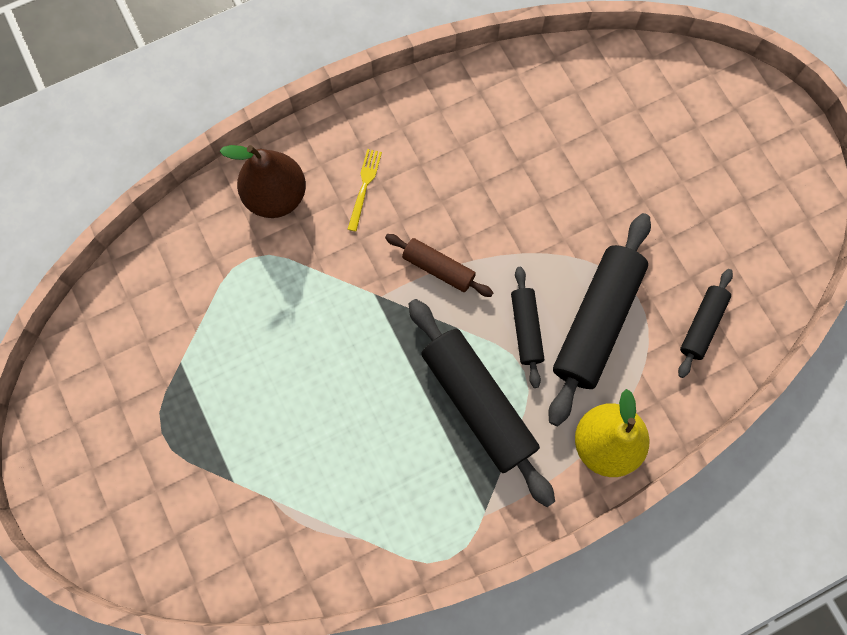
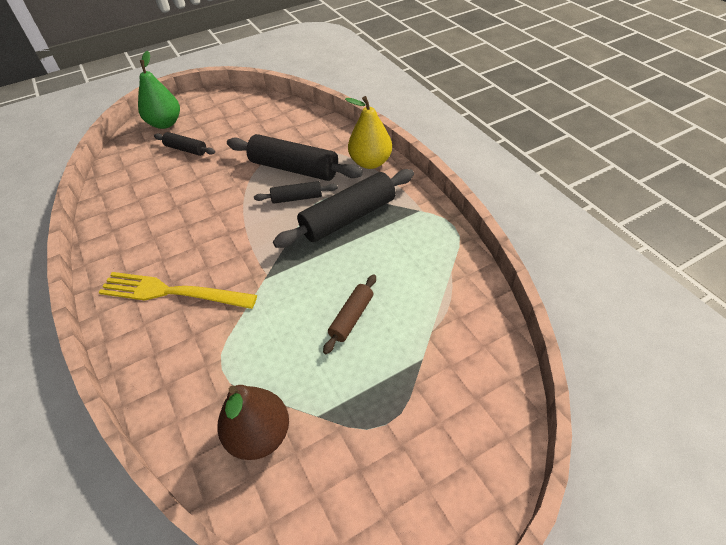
camera: 90 degrees left, 25 degrees down
brown pear [220,145,306,218] -> brown pear moved to [218,385,289,460]
yellow fork [348,149,382,232] -> yellow fork [98,272,257,309], size x2.21
brown rolling pin [385,234,493,297] -> brown rolling pin moved to [323,274,376,354]
black rolling pin [678,269,733,378] -> black rolling pin moved to [154,132,215,156]
none -> green pear [138,51,180,129]

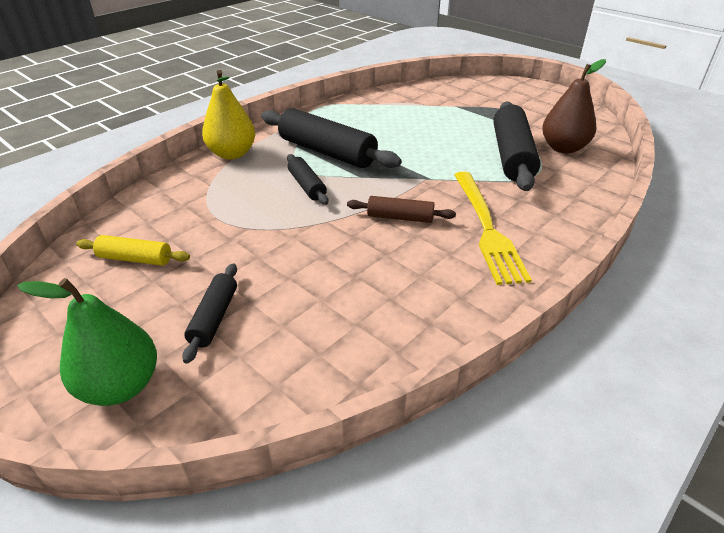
camera: 110 degrees left, 10 degrees down
black rolling pin [227,134,363,181] -> black rolling pin moved to [493,101,541,191]
brown rolling pin [323,274,376,354] -> brown rolling pin moved to [347,196,456,223]
none -> yellow rolling pin [76,235,190,266]

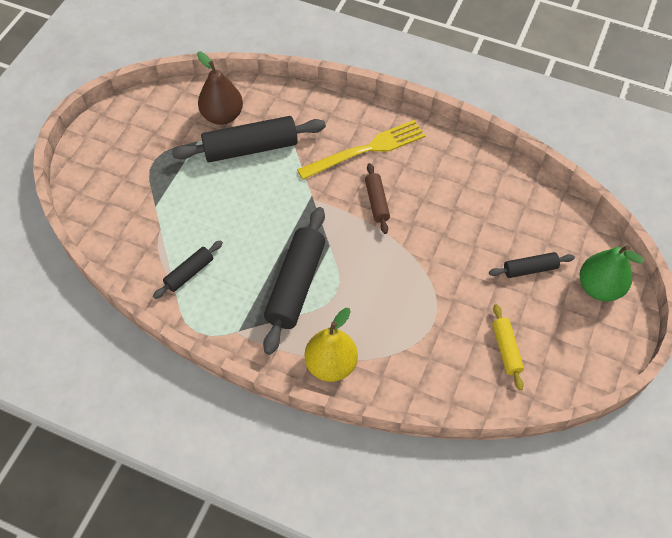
camera: 110 degrees left, 20 degrees up
black rolling pin [287,154,328,205] -> black rolling pin moved to [153,240,223,299]

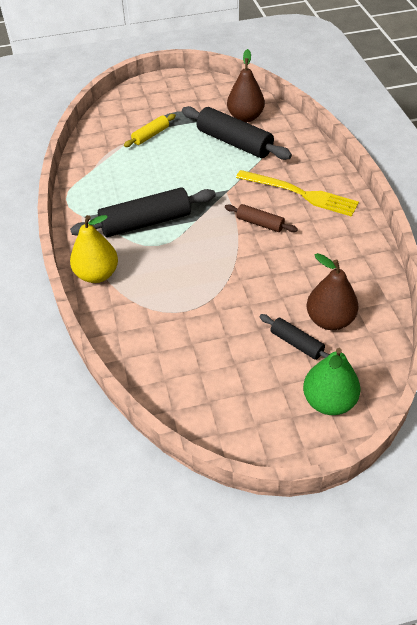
camera: 55 degrees right, 10 degrees down
black rolling pin [153,240,223,299] -> none
brown rolling pin [365,163,390,234] -> brown rolling pin turned 75 degrees clockwise [225,204,298,232]
yellow rolling pin [492,304,524,390] -> yellow rolling pin moved to [124,114,176,147]
none -> brown pear [307,253,358,330]

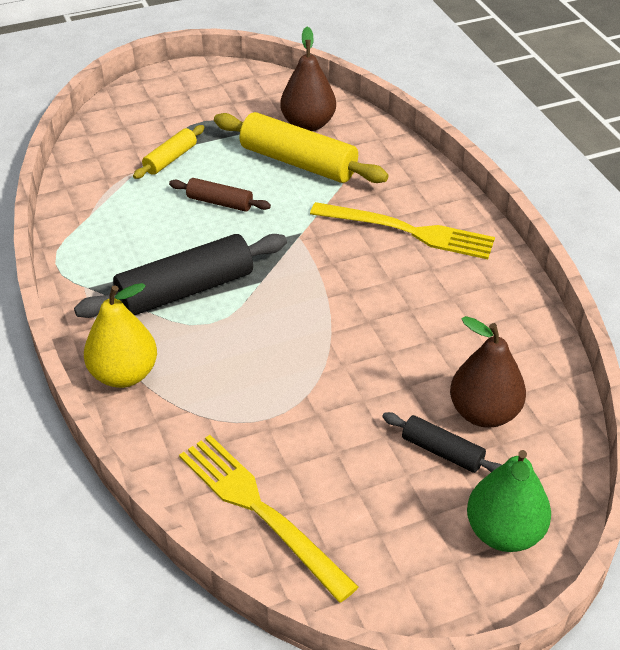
camera: 10 degrees left, 5 degrees down
black rolling pin [182,106,292,160] -> yellow rolling pin [214,112,389,183]
brown rolling pin [225,204,298,232] -> brown rolling pin moved to [169,178,271,212]
none -> yellow fork [179,435,359,603]

